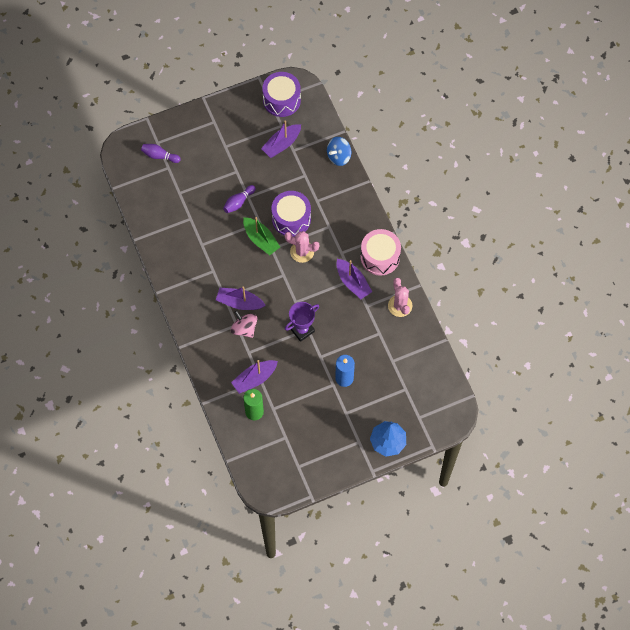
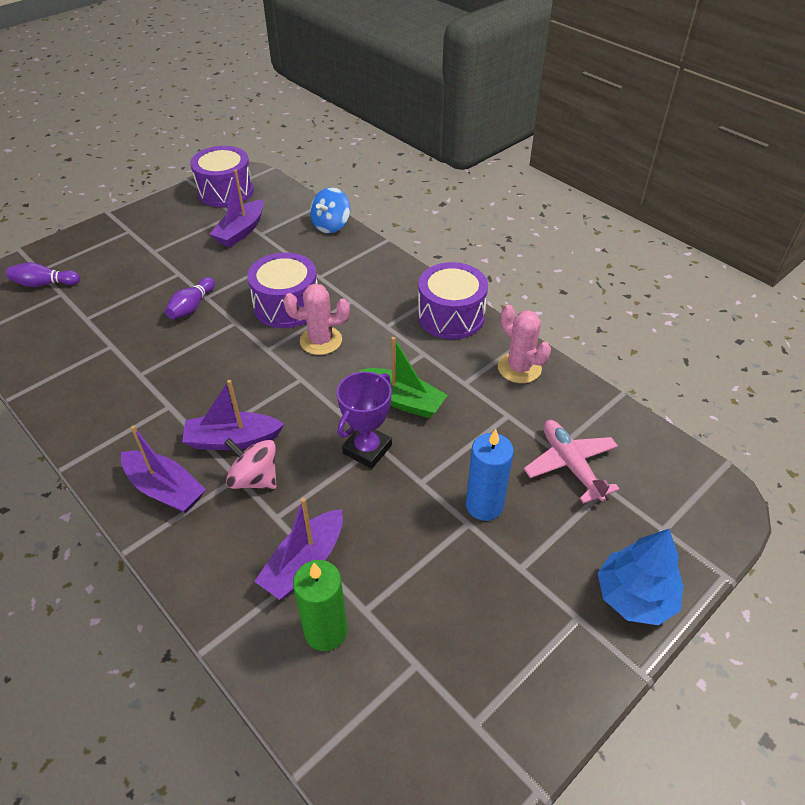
camera: 20 degrees left, 20 degrees down
green boat [243,217,280,255] -> green boat moved to [359,337,448,418]
purple boat [336,259,372,299] -> purple boat moved to [121,425,206,513]
pink drum [360,229,401,276] -> purple drum [418,262,488,339]
none -> pink plane [524,420,620,504]

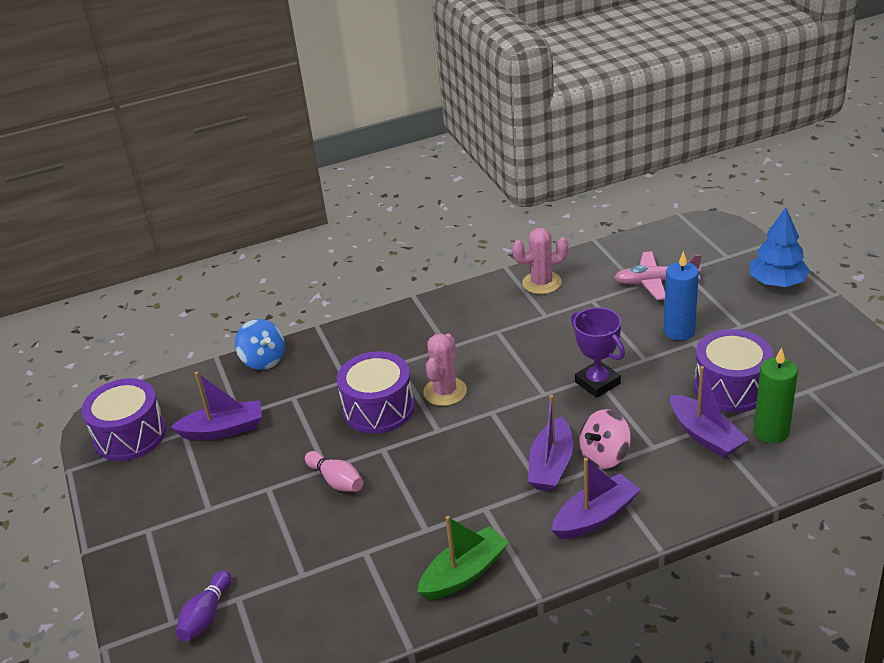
camera: 65 degrees left, 10 degrees down
purple bowling pin [165,277,215,319] -> pink bowling pin [305,451,363,492]
purple boat [210,169,264,247] -> purple boat turned 60 degrees counterclockwise [171,372,262,440]
green boat [359,337,448,418] -> green boat moved to [417,516,509,600]
purple drum [418,262,488,339] -> purple drum moved to [694,329,773,412]

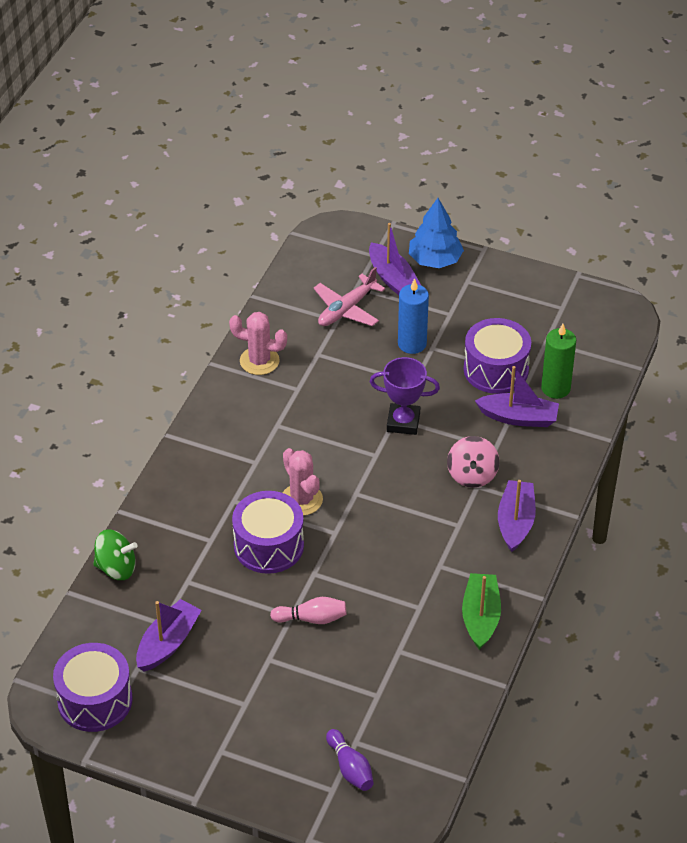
camera: 50 degrees left, 10 degrees up
blue spinning top [235,319,285,370] -> green spinning top [93,529,138,580]
pink cactus [512,228,569,294] -> pink cactus turned 75 degrees clockwise [229,312,287,375]
purple boat [528,395,573,491] -> purple boat moved to [369,223,421,296]

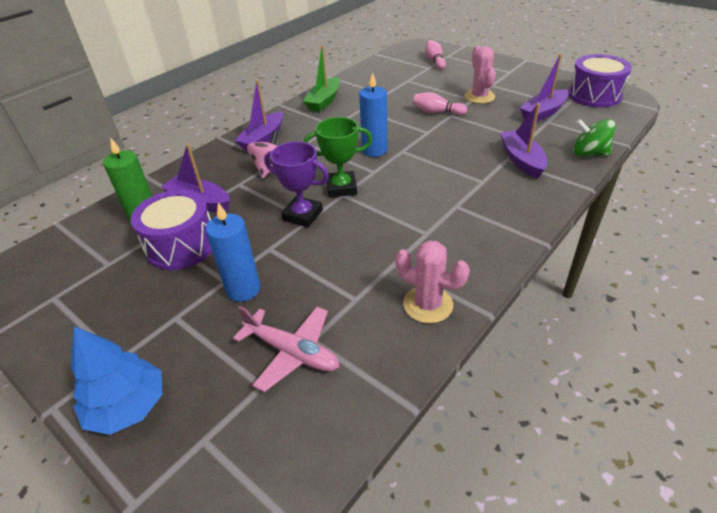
camera: 160 degrees left, 5 degrees down
purple drum [232,491,304,574] -> none
pink cactus [283,448,323,515] -> pink cactus moved to [464,46,496,104]
pink plane [313,267,385,326] -> pink plane turned 60 degrees clockwise [233,306,339,392]
purple bowling pin [326,729,374,791] -> pink bowling pin [425,40,446,69]
purple boat [369,223,421,296] -> purple boat moved to [500,103,547,179]
none -> green trophy [304,117,372,197]
none -> blue candle [359,72,387,157]

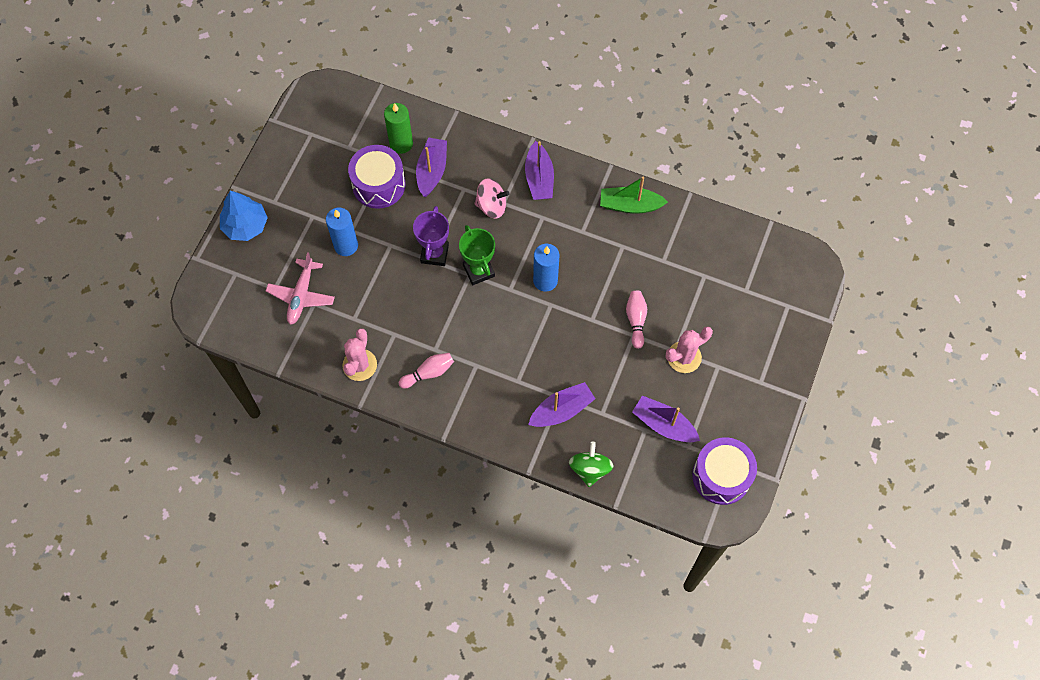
camera: 70 degrees right, 25 degrees up
purple boat [234,80,283,151] -> purple boat turned 105 degrees counterclockwise [525,141,554,200]
pink bowling pin [425,40,446,69] -> pink bowling pin moved to [399,353,454,389]

